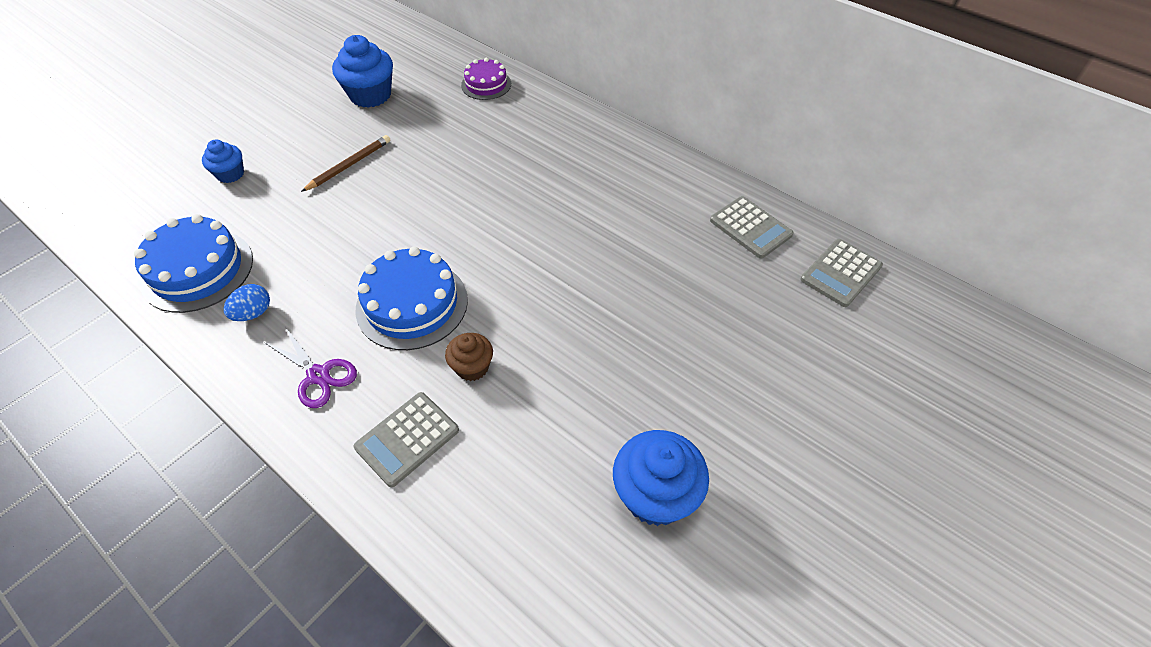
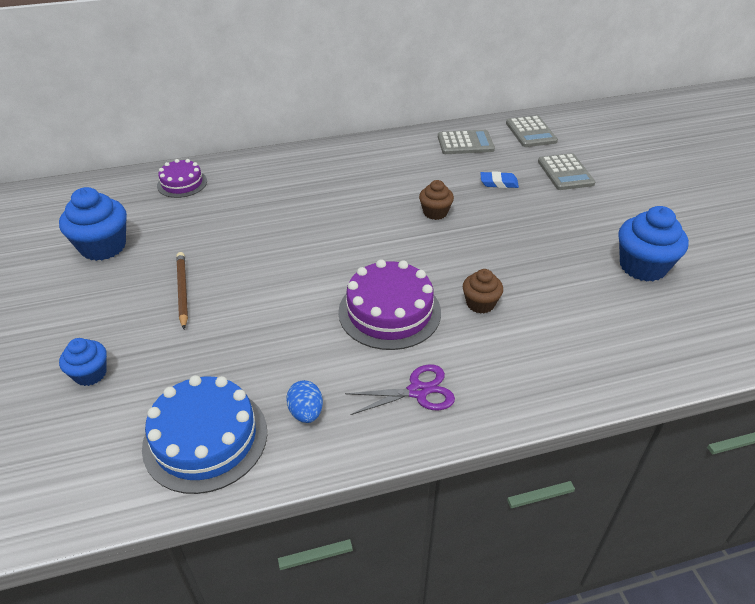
camera: 55 degrees left, 10 degrees down
grey calculator [354,392,459,487] -> grey calculator moved to [538,153,596,190]
blue cake [355,246,468,350] -> purple cake [338,259,441,350]
none -> brown cupcake [419,180,454,220]
none -> blue eraser [480,171,519,188]

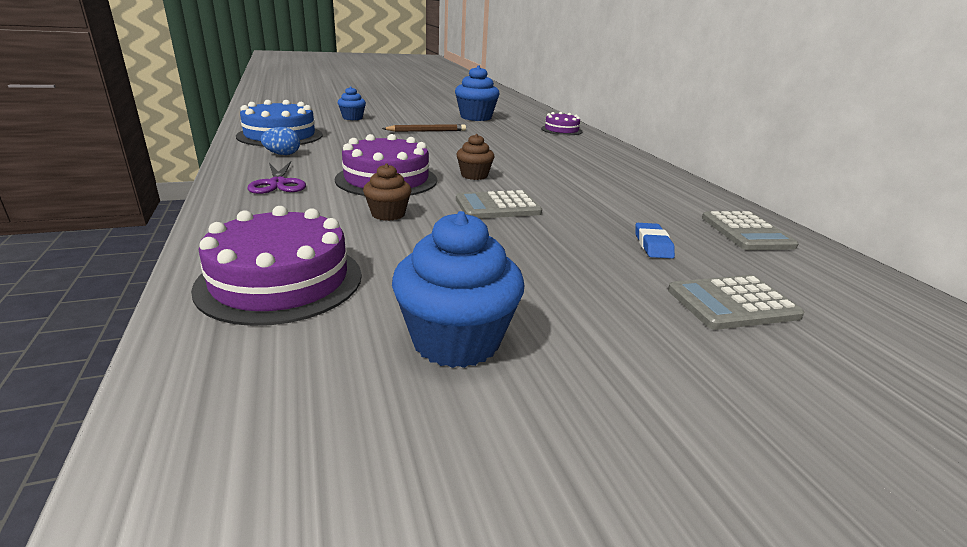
camera: 85 degrees right, 15 degrees down
brown cupcake [419,180,454,220] -> brown cupcake moved to [456,134,495,180]
grey calculator [506,115,558,147] -> grey calculator moved to [456,190,542,219]
none -> purple cake [191,206,362,326]

